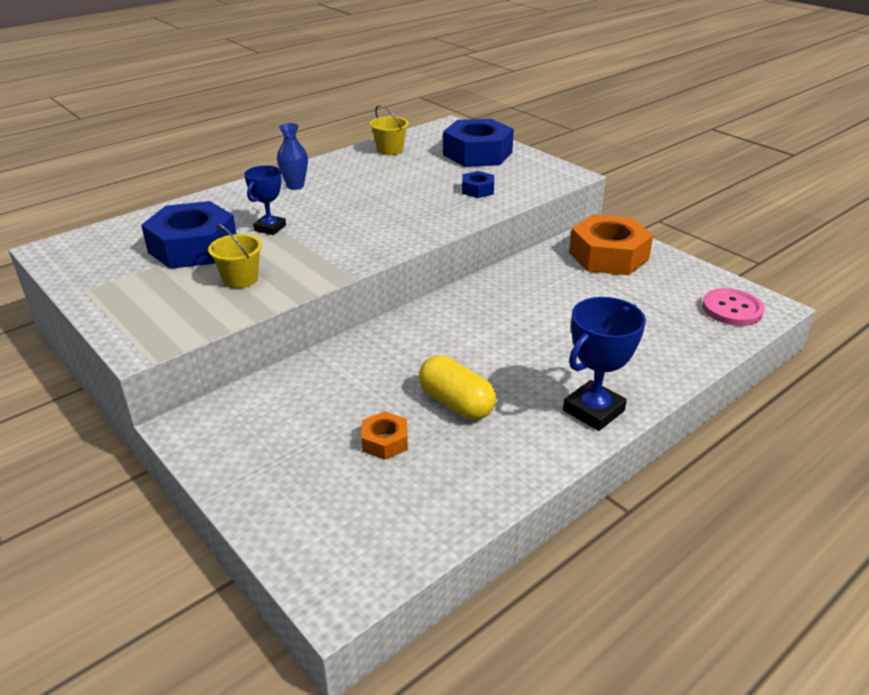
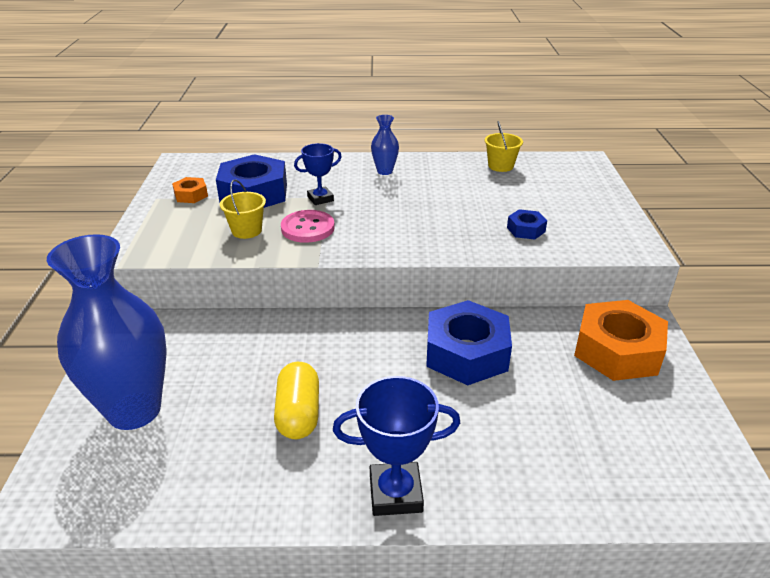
camera: 40 degrees right, 0 degrees up
orange nut [361,411,408,460] -> orange nut moved to [172,177,208,203]
blue nut [443,119,514,167] -> blue nut moved to [426,300,512,385]
pink button [702,288,765,326] -> pink button moved to [281,210,335,243]
none -> blue vase [47,234,167,430]

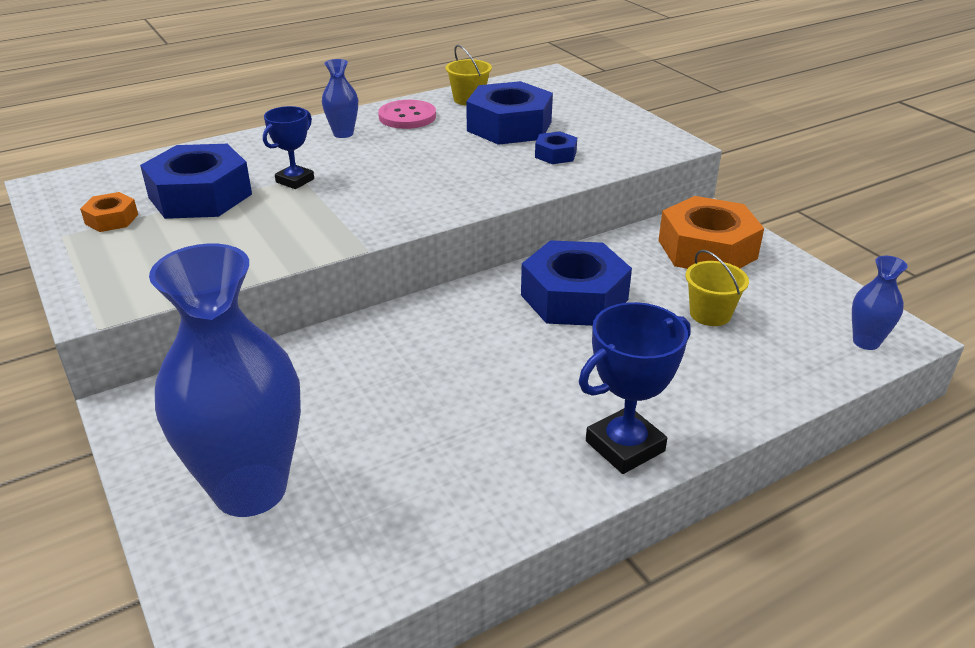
camera: 30 degrees left, 0 degrees up
yellow bucket [220,179,266,239] -> yellow bucket moved to [685,250,749,326]
yellow capsule [274,362,319,439] -> none
pink button [281,210,335,243] -> pink button moved to [378,100,436,129]
none -> blue nut [466,81,553,145]
none -> blue vase [852,256,908,350]

